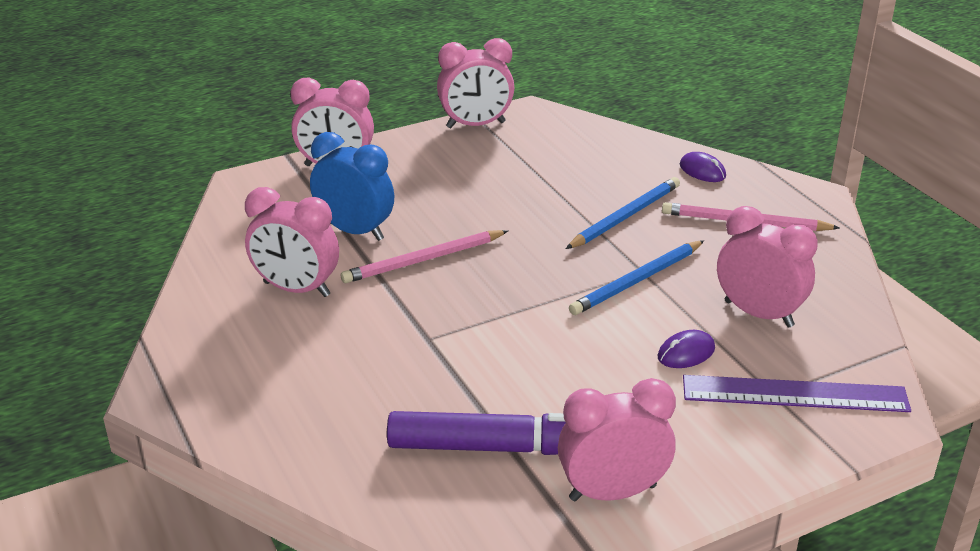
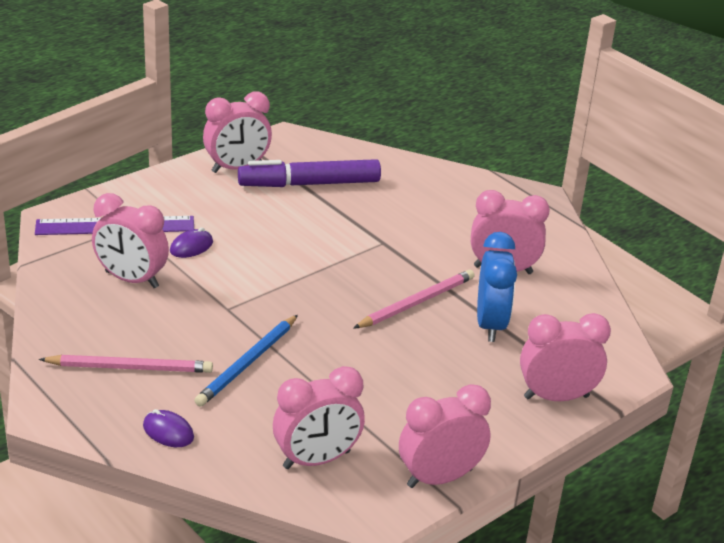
camera: 165 degrees right, 0 degrees up
blue clock [310,132,394,241] -> blue clock turned 105 degrees counterclockwise [477,232,517,342]
blue pencil [569,240,704,315] -> none
none -> pink clock [273,366,365,469]

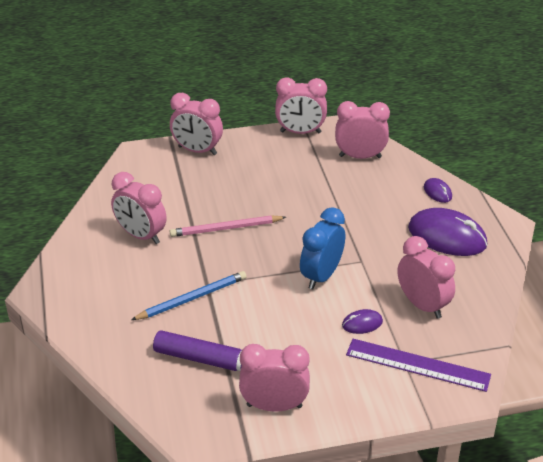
camera: 150 degrees left, 5 degrees up
pink pencil [39,355,213,373] -> purple mouse [408,208,487,256]
blue pencil [194,315,298,407] -> blue pencil moved to [131,271,247,320]
blue clock [477,232,517,342] -> blue clock moved to [300,207,345,290]

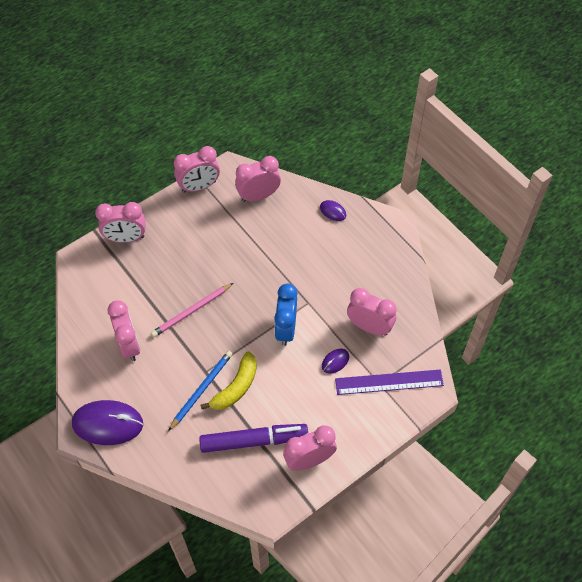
camera: 25 degrees left, 20 degrees up
pink clock [111,172,167,244] -> pink clock turned 120 degrees counterclockwise [108,301,140,361]
purple mouse [408,208,487,256] -> purple mouse moved to [72,400,143,445]
none -> yellow banana [200,351,257,410]

